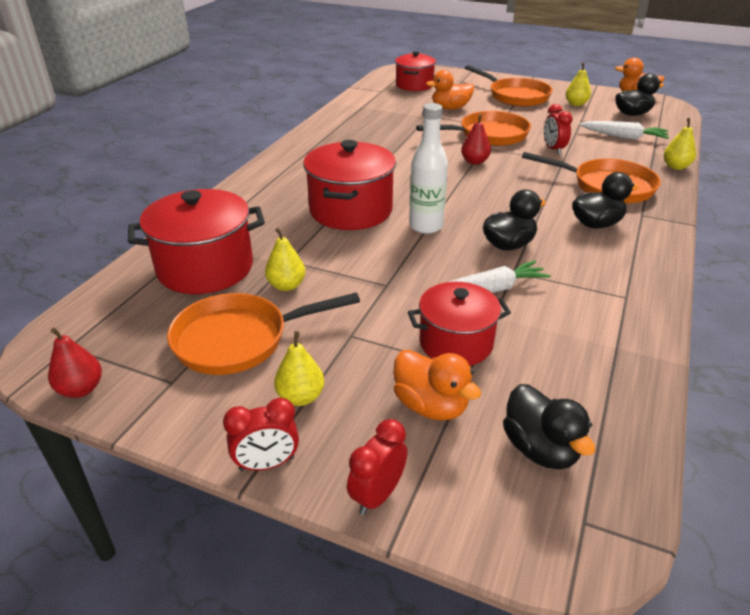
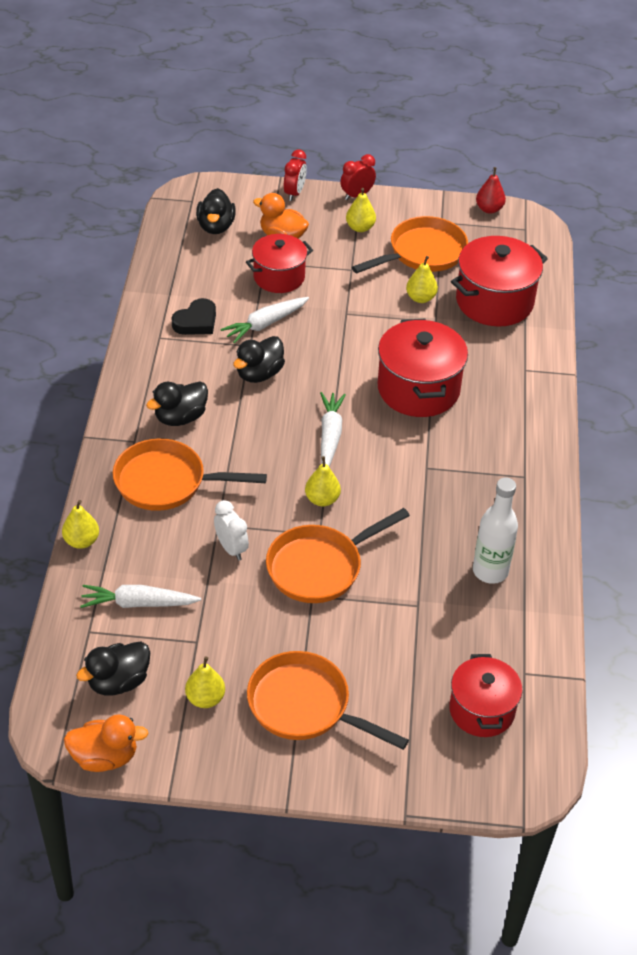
camera: 160 degrees right, 10 degrees up
white bottle [409,103,448,234] -> white bottle moved to [473,477,518,584]
orange duck [426,70,474,110] -> none
red pear [461,114,491,165] -> yellow pear [305,456,341,507]
black duck [503,384,595,469] -> black duck turned 135 degrees counterclockwise [196,188,236,234]
red clock [544,104,573,155] -> white clock [214,500,249,561]
none -> black heart [172,298,216,335]
none -> white carrot [320,392,346,466]

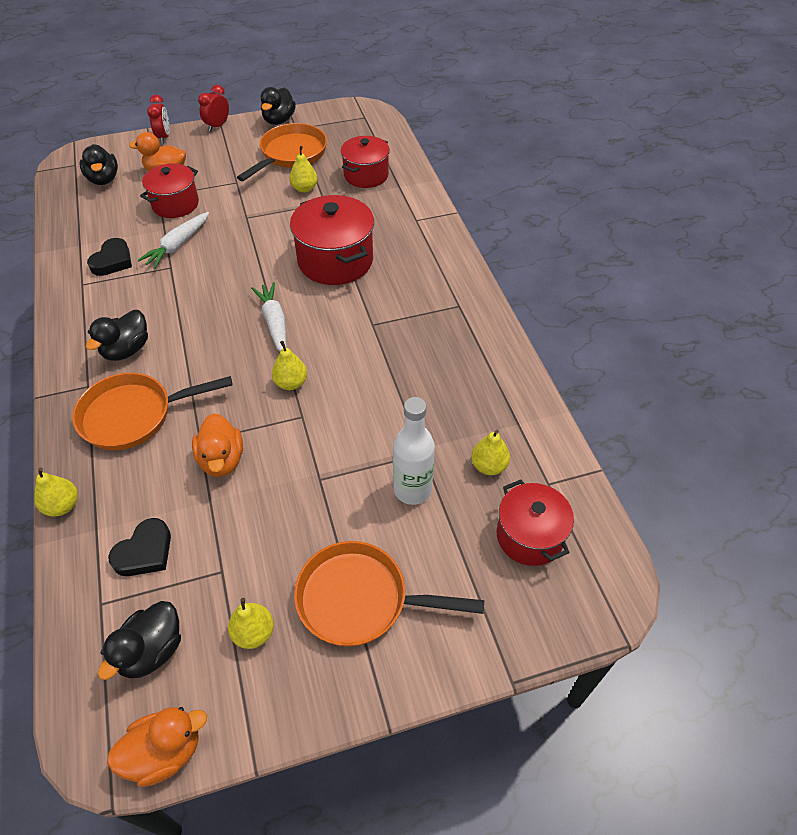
camera: 20 degrees left, 5 degrees up
white carrot [80,585,201,608] -> black heart [108,518,171,576]
white clock [214,500,249,561] -> orange duck [192,413,243,477]
black duck [233,336,285,383] -> black duck moved to [261,87,296,125]
orange pan [266,508,410,603] -> none
yellow pear [346,188,376,232] -> yellow pear moved to [471,430,510,475]
red pot [451,236,548,326] -> red pot [341,136,390,188], size x0.66
white bottle [473,477,518,584] -> white bottle moved to [393,397,435,505]
red pear [476,167,506,214] -> none

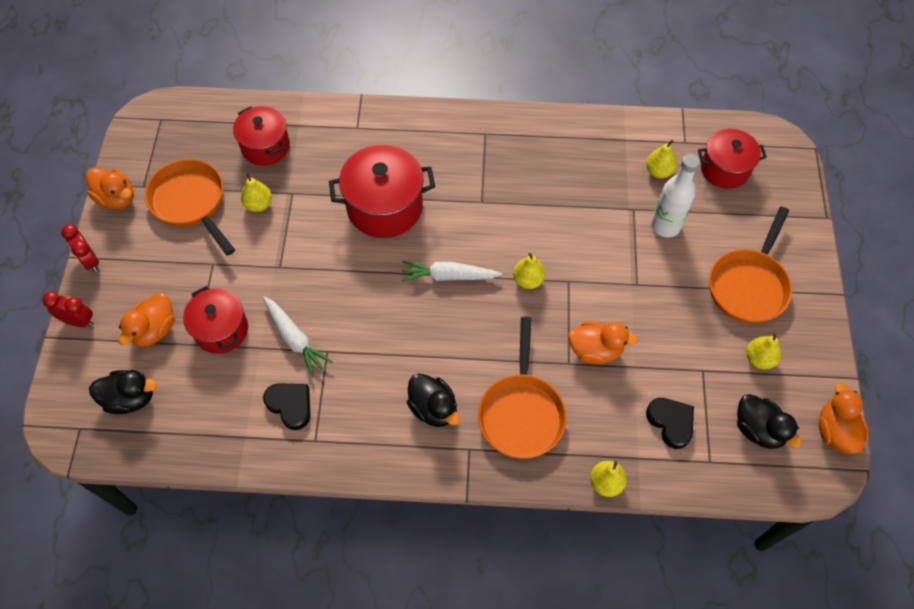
camera: 70 degrees left, 10 degrees up
black duck [261,87,296,125] -> orange duck [86,167,134,209]

